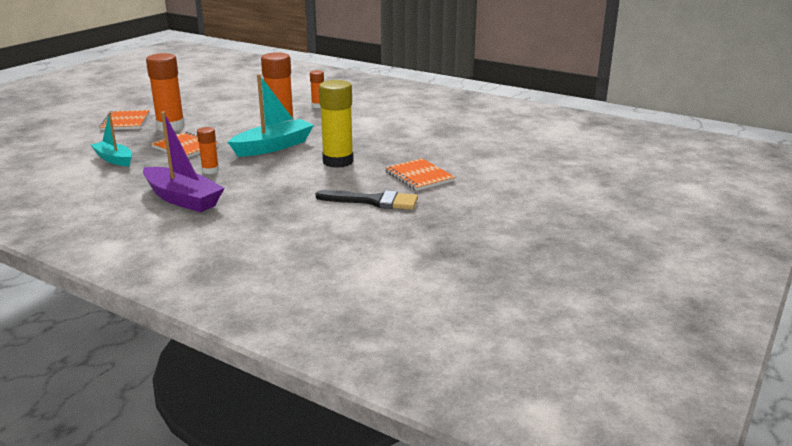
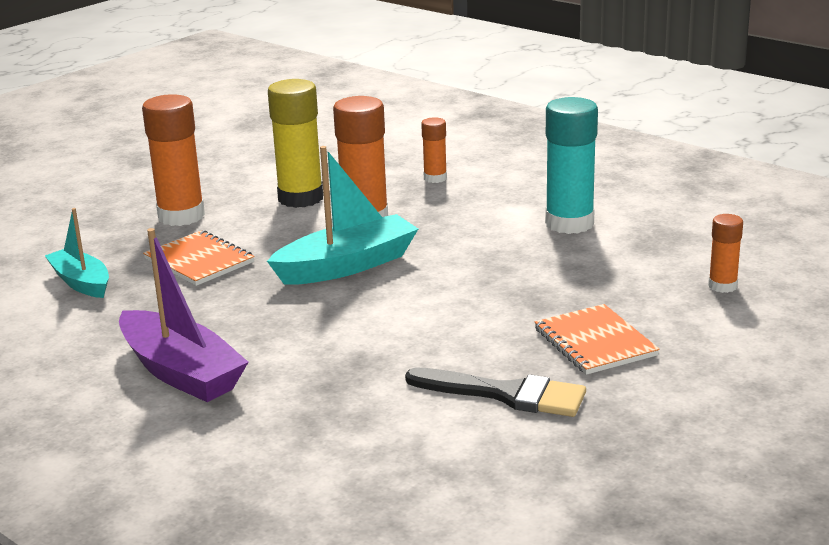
camera: 10 degrees right, 0 degrees up
orange notebook [99,110,150,130] -> none
orange glue stick [197,127,219,174] -> orange glue stick moved to [708,214,743,293]
yellow glue stick [319,80,354,168] -> yellow glue stick moved to [268,79,323,208]
none -> turquoise glue stick [545,97,598,234]

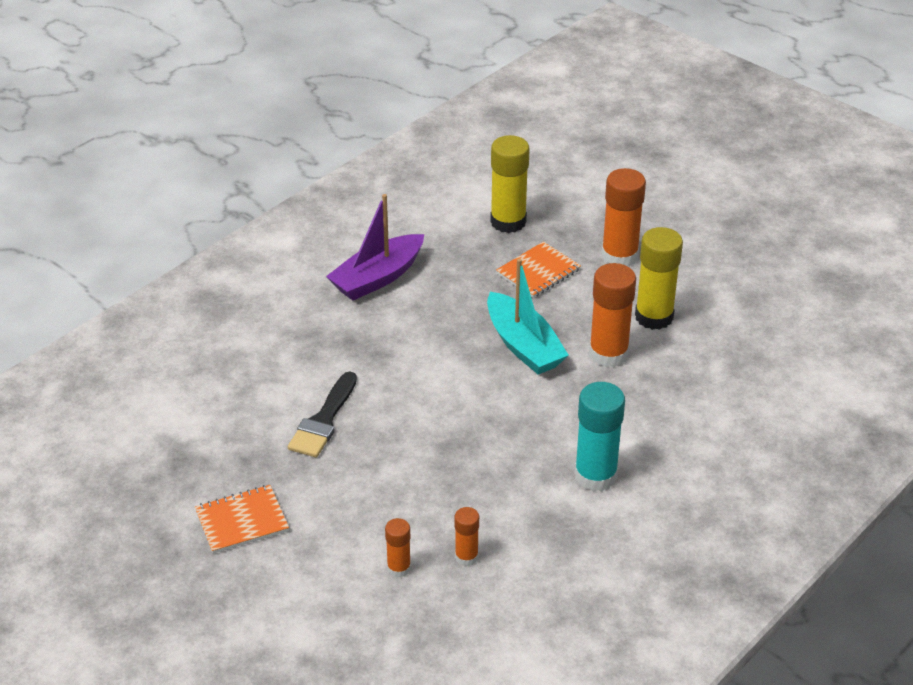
camera: 90 degrees right, 15 degrees up
turquoise boat [45,208,109,298] -> yellow glue stick [490,135,530,233]
orange glue stick [421,117,447,183] -> orange glue stick moved to [385,518,411,578]
orange notebook [534,304,660,375] -> orange notebook moved to [195,485,289,554]

